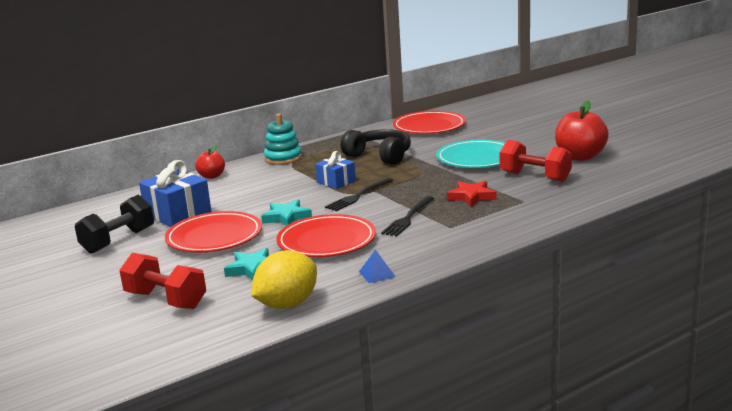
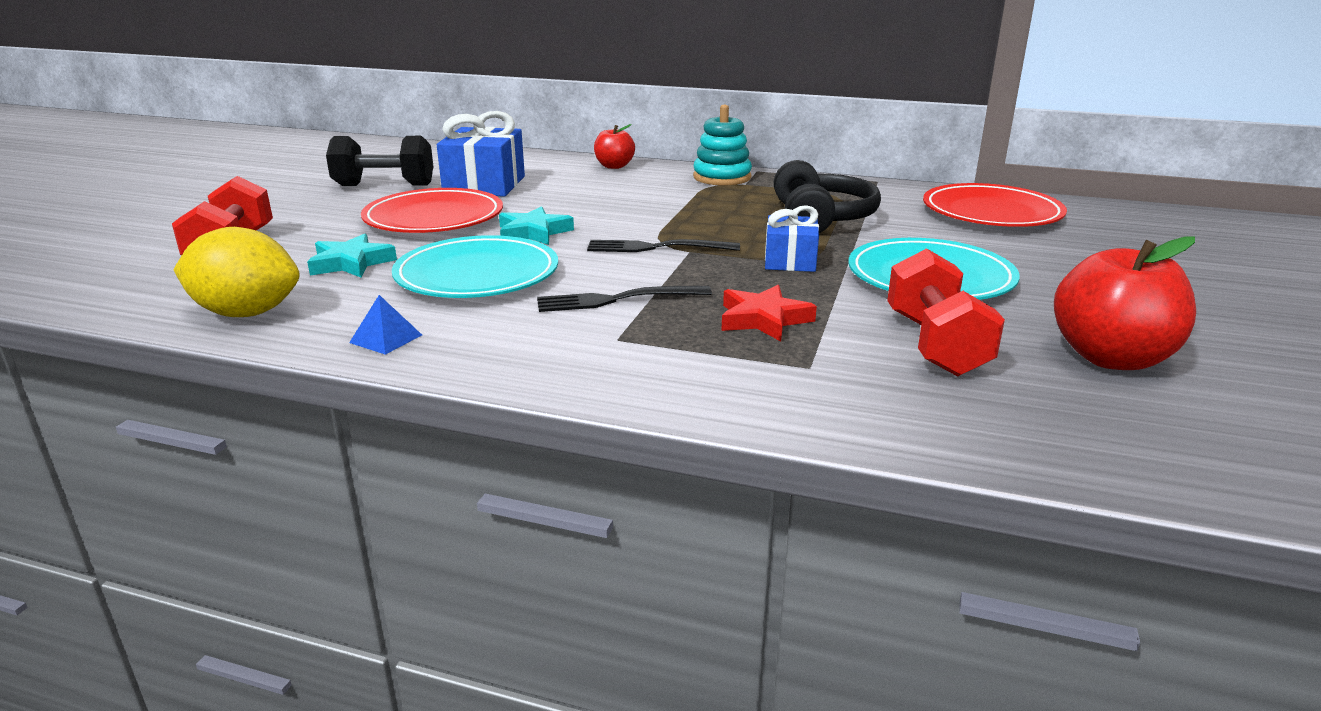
camera: 50 degrees right, 5 degrees up
red plate [276,214,376,257] -> turquoise plate [392,235,558,298]
blue gift [315,151,356,189] -> blue gift moved to [765,205,819,272]

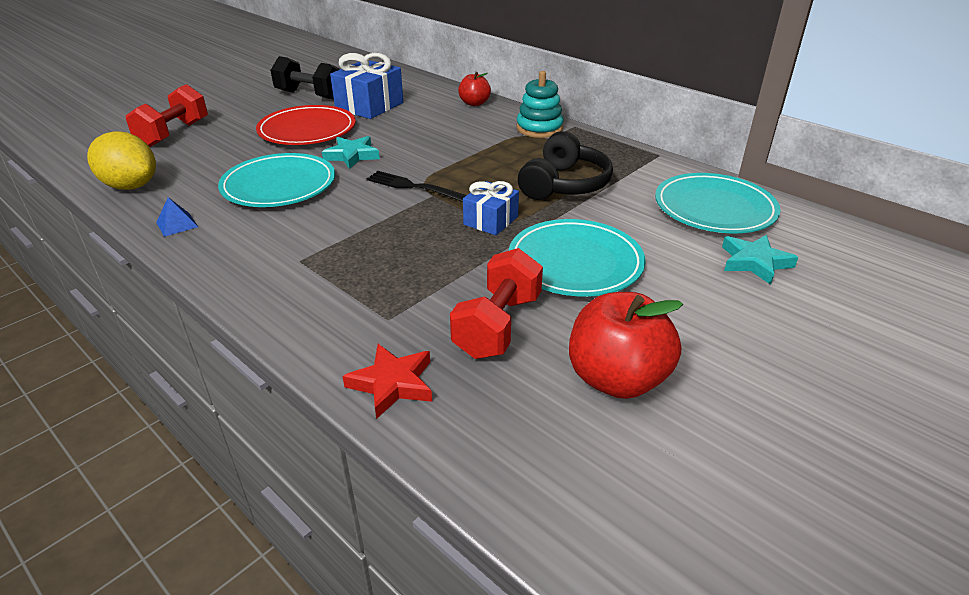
camera: 25 degrees right, 10 degrees up
turquoise star [307,234,397,278] -> turquoise star moved to [722,235,798,285]
black fork [537,286,712,312] -> none
red star [721,285,817,341] -> red star moved to [343,344,432,419]
red plate [923,183,1067,227] -> turquoise plate [655,173,781,233]

